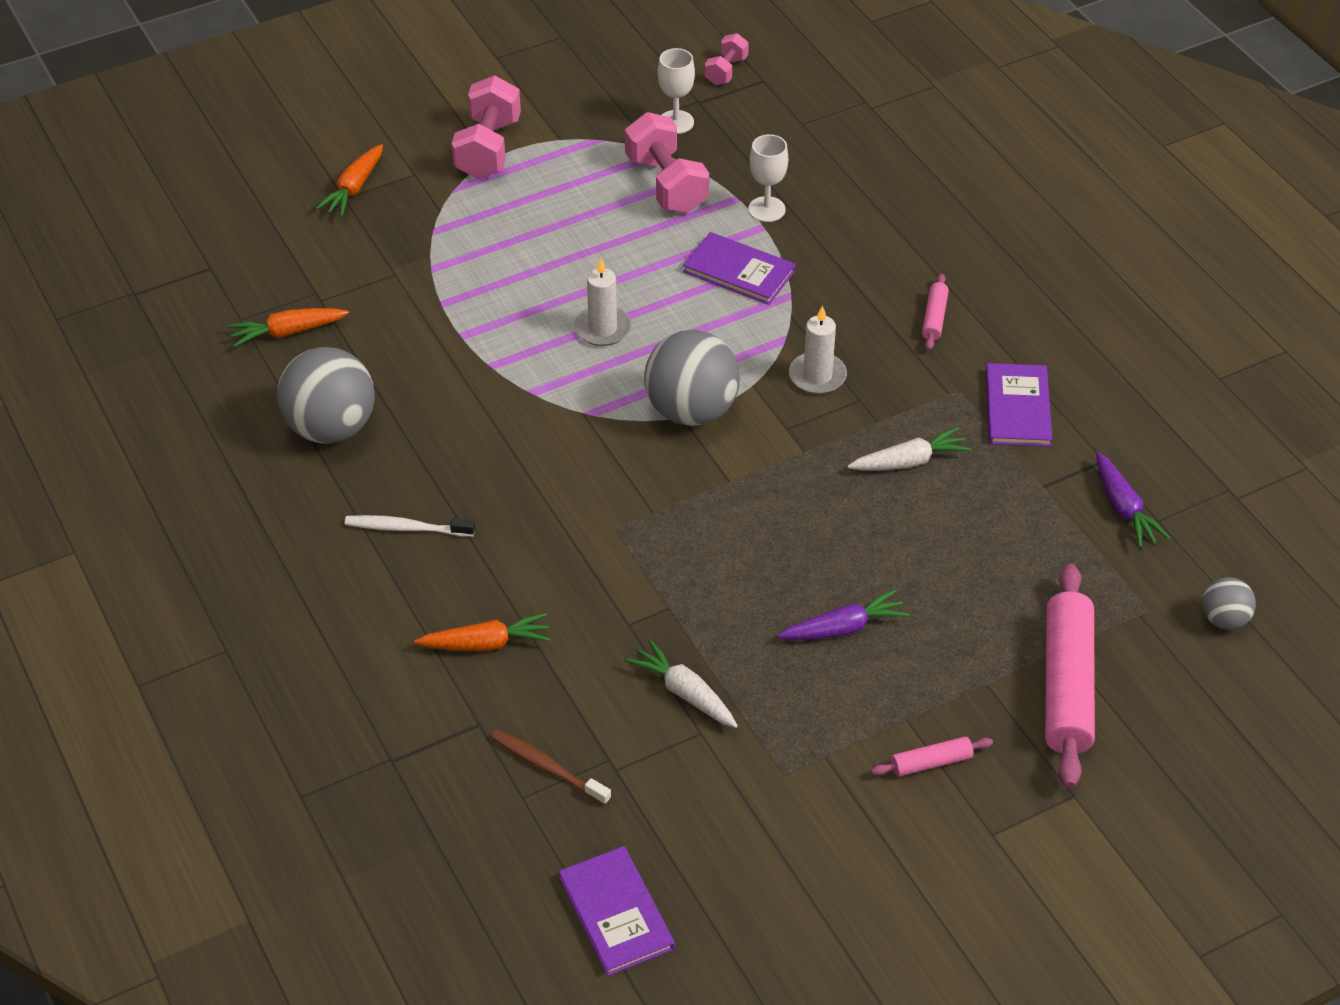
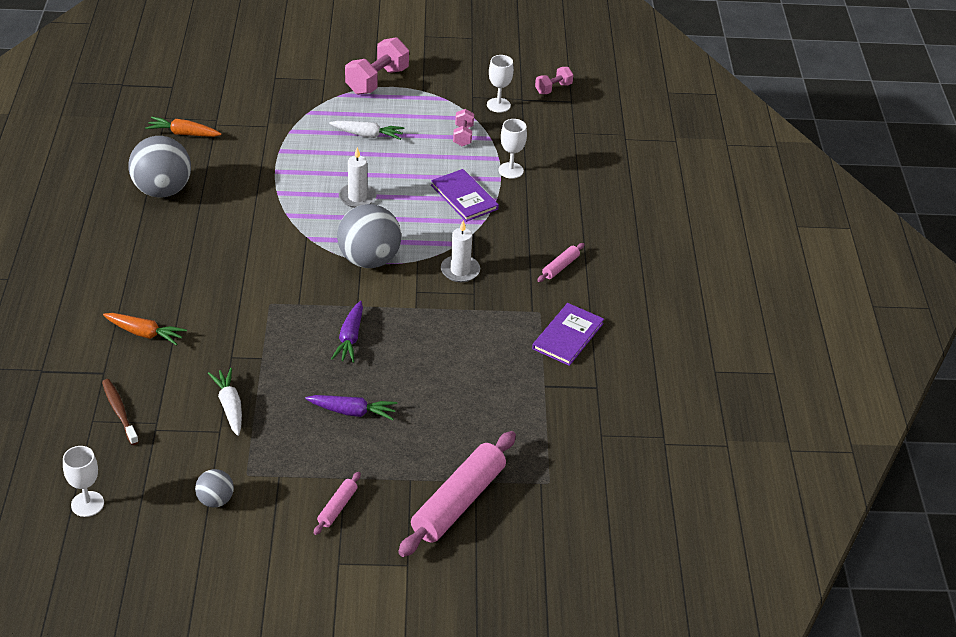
camera: 25 degrees right, 5 degrees down
orange carrot [315,144,383,217] -> none
white toothbrush [345,515,475,537] -> none
purple book [559,846,675,976] -> white goblet [63,446,104,517]
pink dumbbell [625,112,709,213] -> pink dumbbell [453,109,474,146], size x0.55
white carrot [848,427,971,470] -> white carrot moved to [329,121,405,140]
pink rolling pin [871,736,993,777] -> pink rolling pin turned 75 degrees counterclockwise [314,472,361,535]
purple carrot [1096,452,1170,548] -> purple carrot moved to [331,301,363,363]
grey ball [1202,577,1256,630] -> grey ball moved to [195,469,234,508]

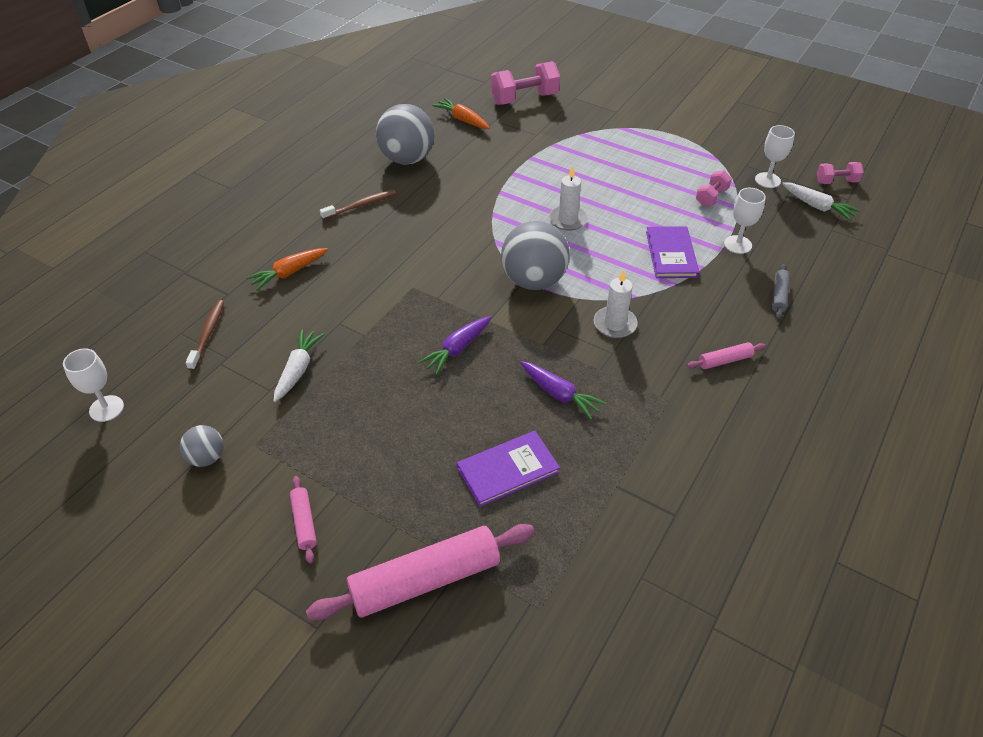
camera: 35 degrees right, 5 degrees up
orange carrot [103,313,187,346] -> orange carrot turned 90 degrees clockwise [246,248,328,291]
purple carrot [305,395,397,420] -> purple carrot moved to [520,361,606,420]
pink rolling pin [314,472,361,535] -> pink rolling pin turned 75 degrees counterclockwise [290,476,317,564]
white carrot [329,121,405,140] -> white carrot moved to [782,182,860,221]
pink dumbbell [345,37,409,95] -> pink dumbbell moved to [491,61,560,105]
purple book [532,303,604,366] -> purple book moved to [457,431,560,507]
none -> brown toothbrush [320,189,396,220]
none -> grey rolling pin [772,264,790,319]

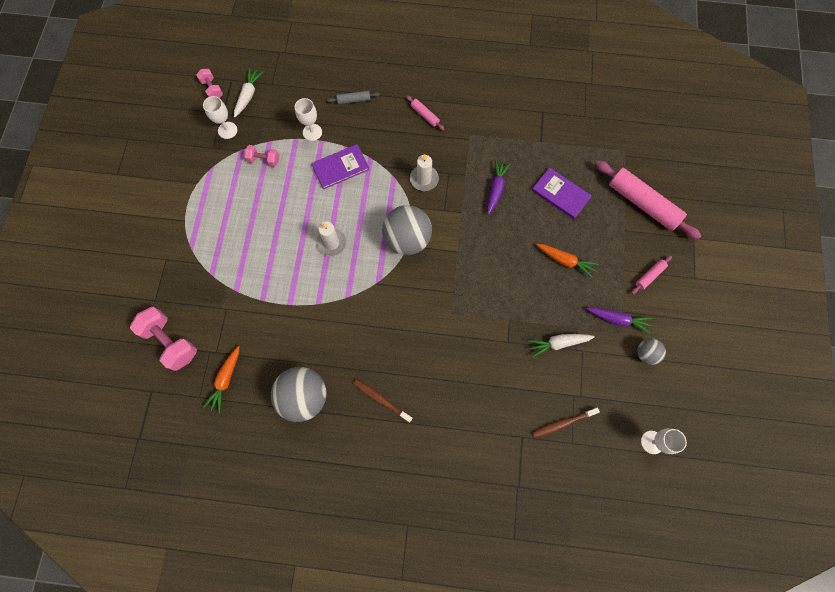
camera: 115 degrees left, 25 degrees up
orange carrot [246,248,328,291] -> orange carrot moved to [536,244,598,278]
purple carrot [418,316,491,375] -> purple carrot moved to [586,307,653,334]

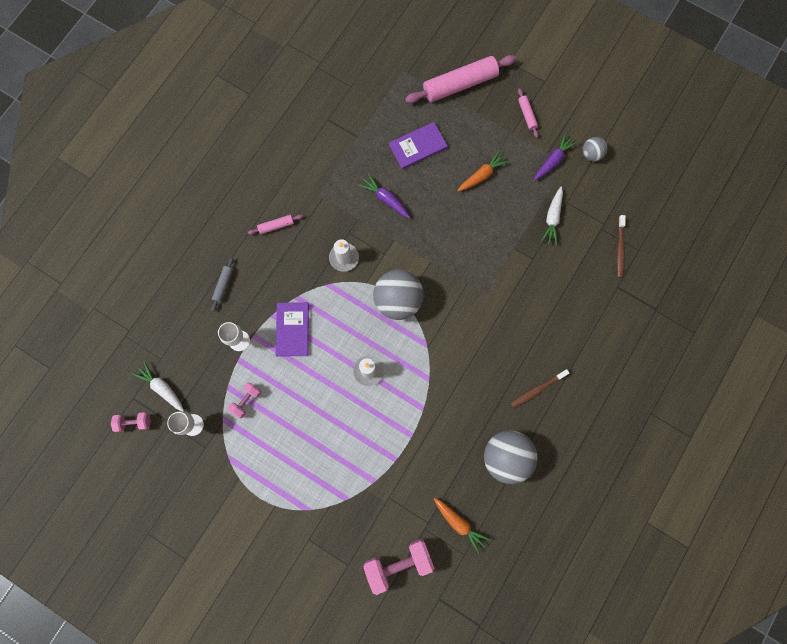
camera: 65 degrees left, 5 degrees up
white goblet [641,428,687,454] -> none

